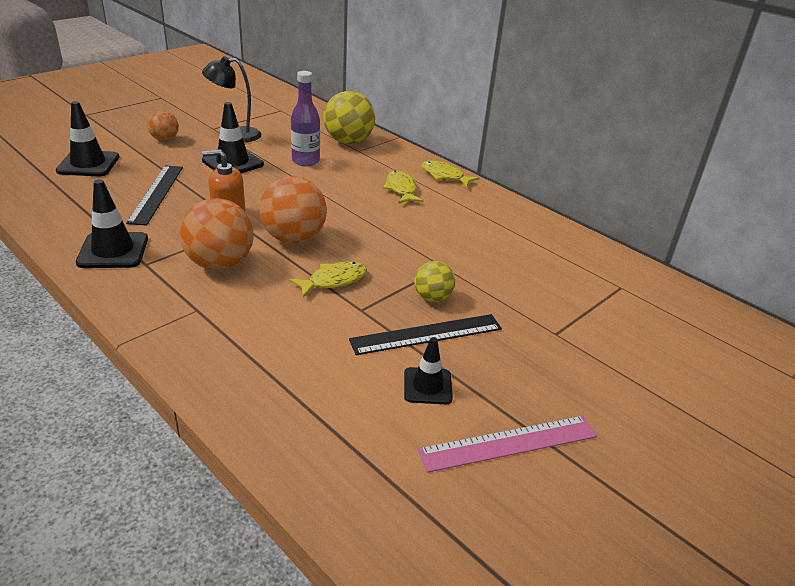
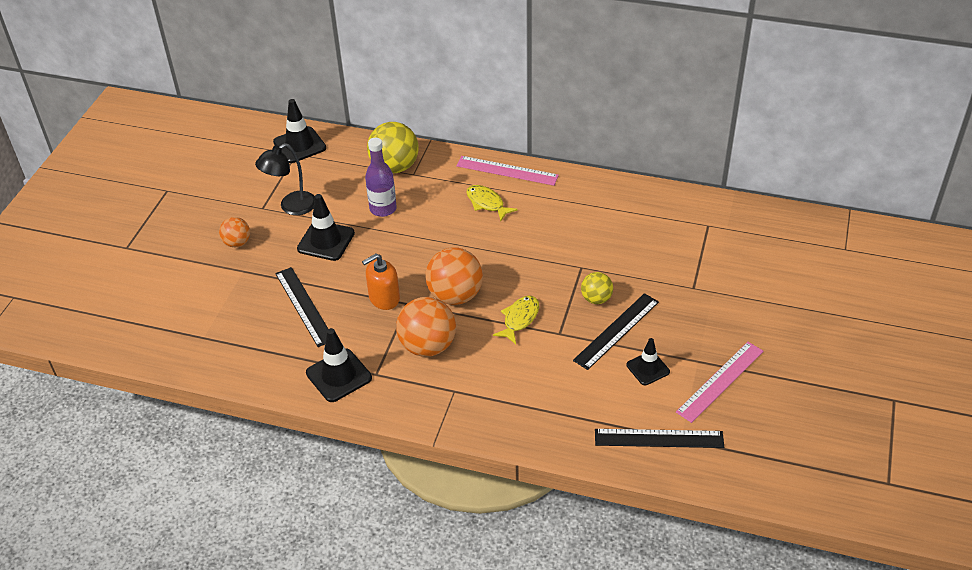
camera: 25 degrees left, 10 degrees up
black traffic cone [56,101,119,176] -> black traffic cone moved to [273,99,326,163]
yellow fish [421,160,479,187] -> pink ruler [456,156,559,186]
none -> black ruler [595,429,724,448]

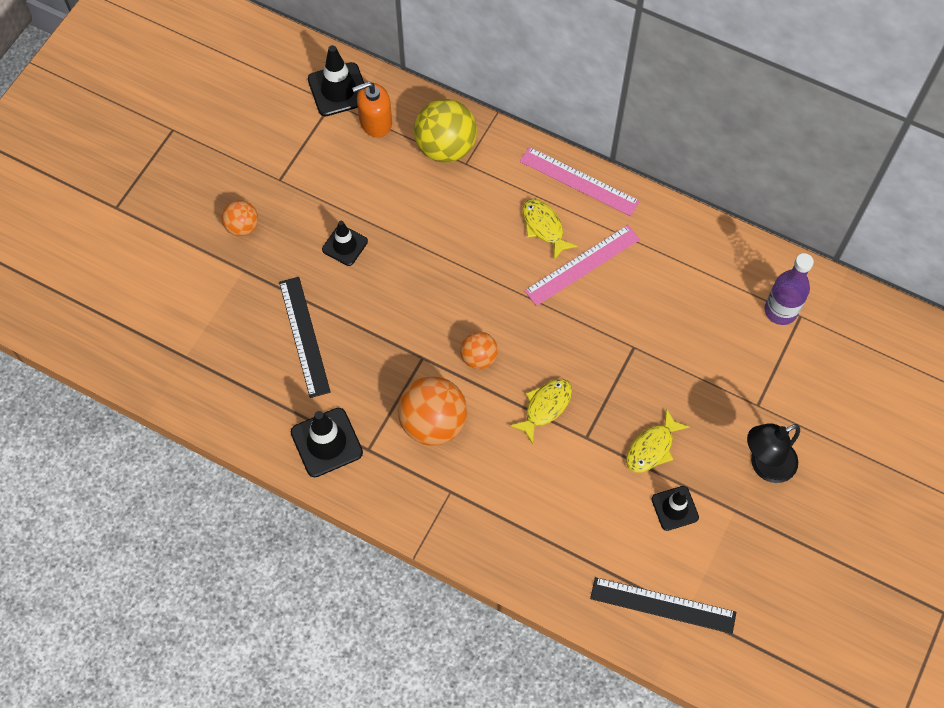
camera: 10 degrees right, 20 degrees up
black lamp [255,143,315,215] -> black lamp moved to [747,423,800,483]
black traffic cone [297,194,355,261] -> black traffic cone [322,221,368,266], size x0.65
orange soap dispenser [362,254,400,310] -> orange soap dispenser moved to [352,81,392,137]
purple bottle [365,138,397,217] -> purple bottle moved to [764,253,814,325]
orange ball [425,247,483,305] -> orange ball [460,332,498,369], size x0.56
black ruler [573,293,659,370] -> yellow fish [626,408,690,473]
yellow ball [581,272,613,304] -> none
pink ruler [676,342,764,423] -> pink ruler moved to [524,225,640,306]

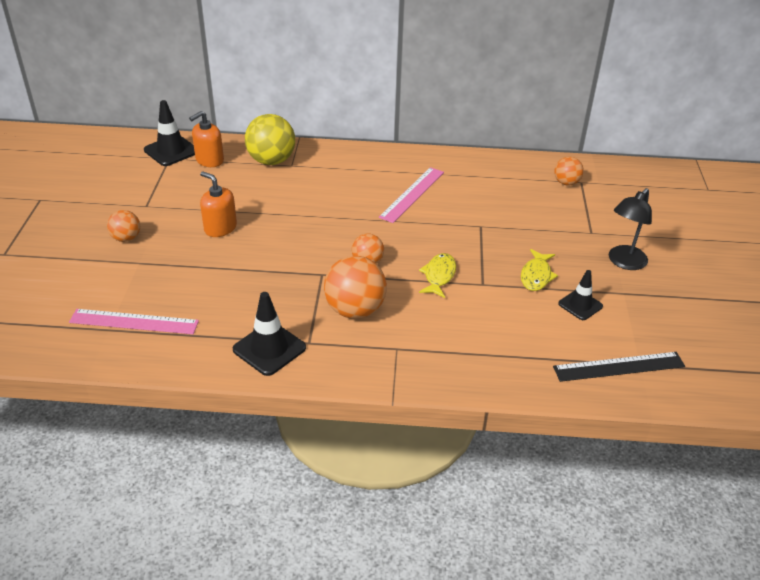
camera: 25 degrees left, 25 degrees down
black ruler [279,277,331,398] -> none
black traffic cone [322,221,368,266] -> orange soap dispenser [200,171,237,237]
pink ruler [520,147,640,216] -> pink ruler moved to [69,309,199,334]
yellow fish [523,199,578,260] -> none
purple bottle [764,253,814,325] -> orange ball [554,157,584,186]

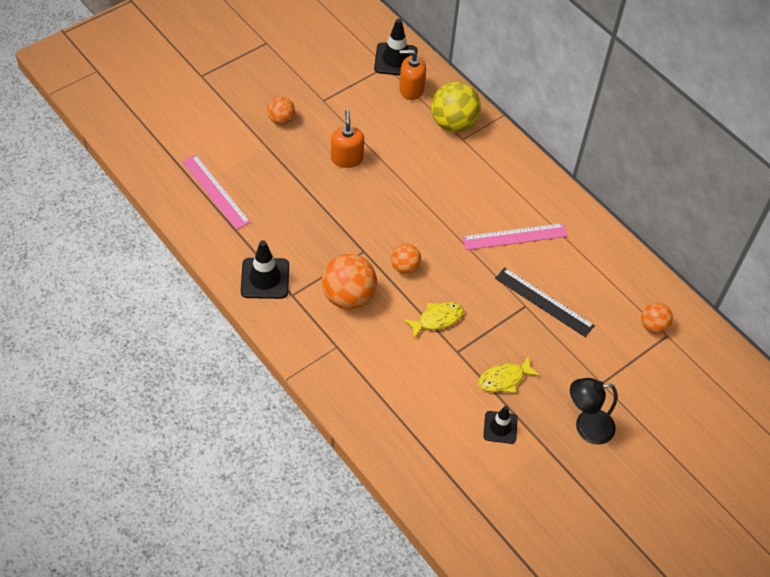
camera: 45 degrees right, 15 degrees up
black ruler [553,352,685,382] -> black ruler moved to [495,268,595,337]

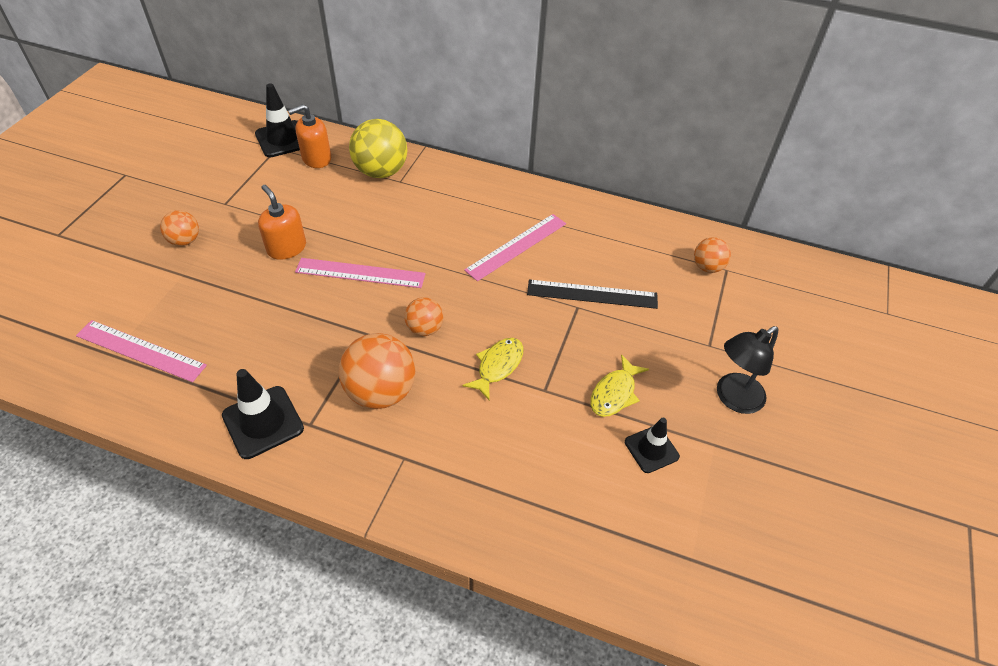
camera: 30 degrees left, 5 degrees down
none -> pink ruler [295,258,426,288]

